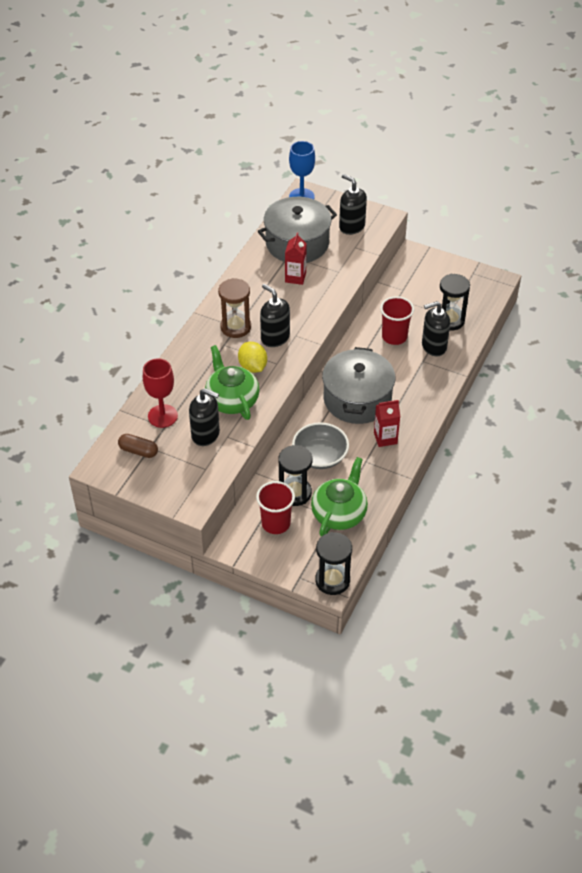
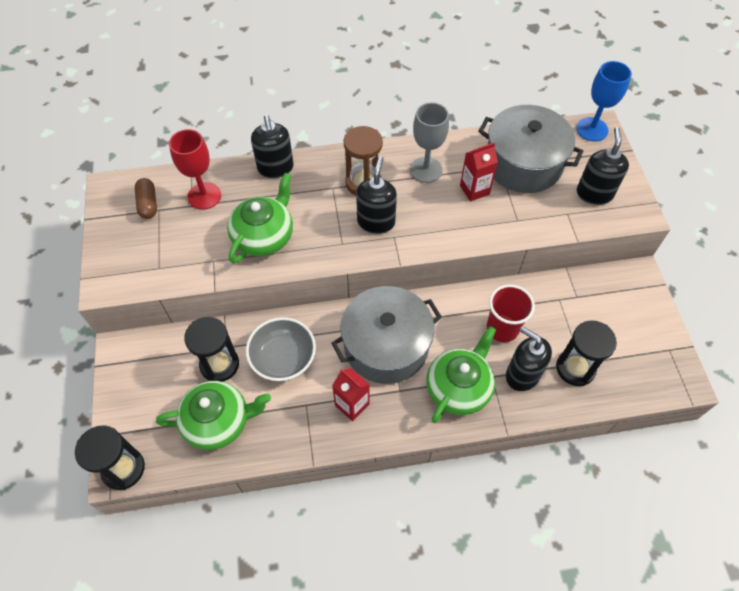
camera: 55 degrees right, 10 degrees up
black soap dispenser [189,388,220,446] -> black soap dispenser moved to [251,115,294,178]
yellow lemon [238,342,267,373] -> none
red cup [256,481,295,534] -> none
none -> grey goblet [410,102,449,183]
none -> green teapot [426,326,496,423]

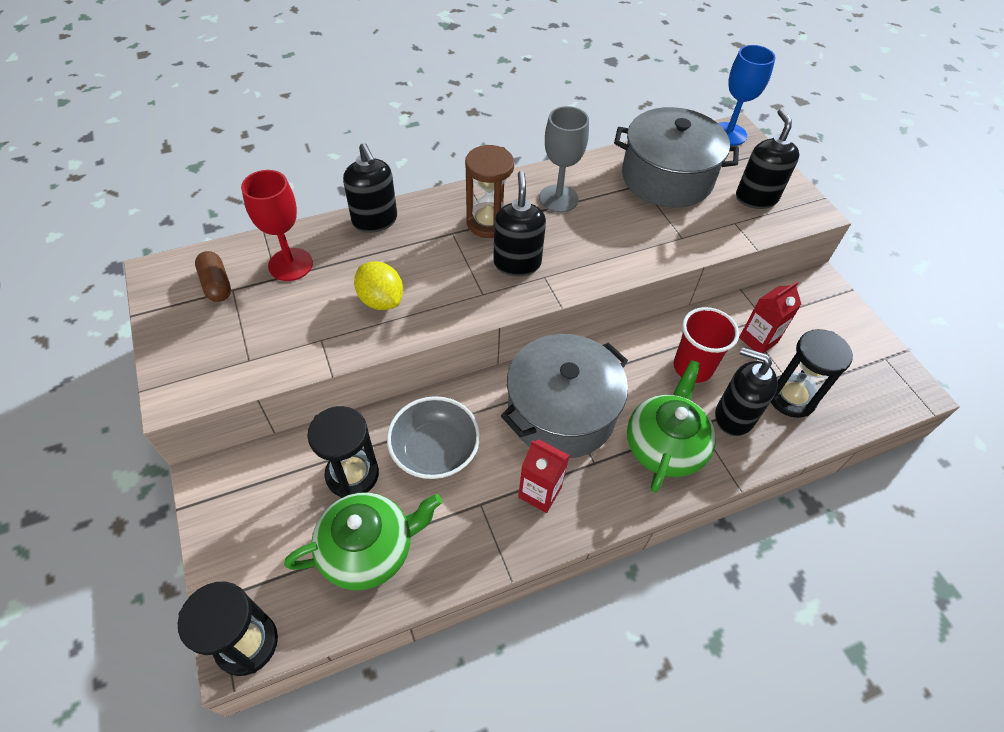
camera: 15 degrees left, 5 degrees down
green teapot [227,173,293,264] -> yellow lemon [354,261,403,310]
red carton [460,142,498,201] -> red carton moved to [739,281,802,353]

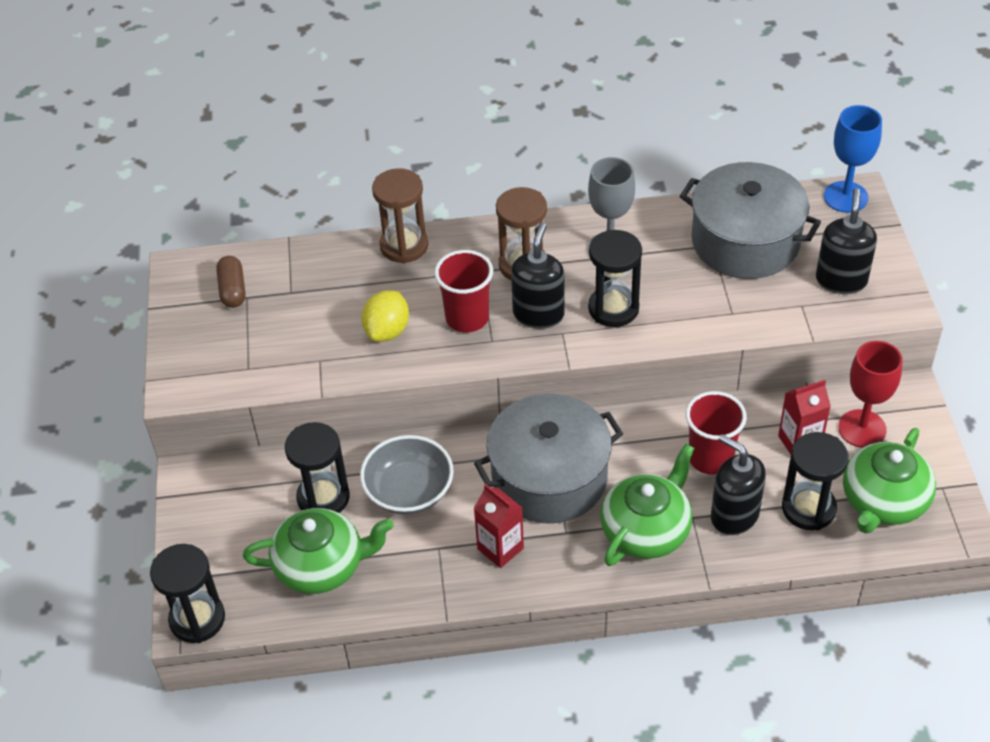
camera: 20 degrees right, 5 degrees down
red goblet [241,170,313,281] -> red goblet moved to [838,341,903,448]
black soap dispenser [343,143,397,233] -> brown hourglass [372,168,428,264]
yellow lemon [354,261,403,310] -> yellow lemon turned 45 degrees clockwise [361,290,409,342]
none -> red cup [434,250,493,332]
none -> black hourglass [588,230,642,327]
none -> green teapot [843,428,936,534]

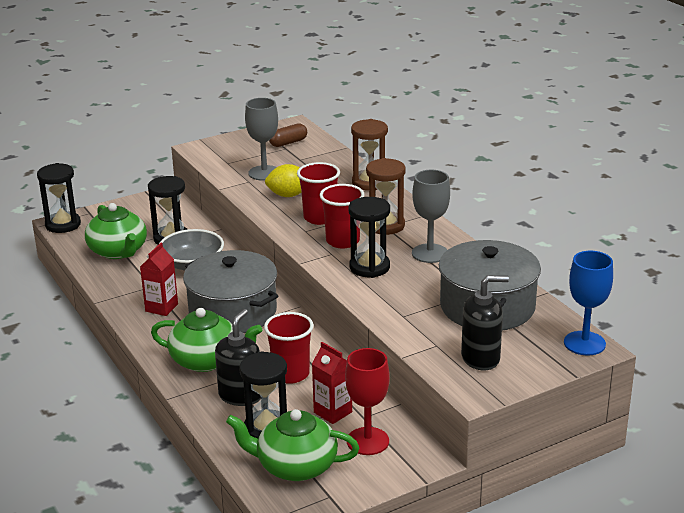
camera: 65 degrees right, 20 degrees down
black soap dispenser [511,223,565,329] -> red cup [320,184,364,248]
none -> grey goblet [245,98,278,181]

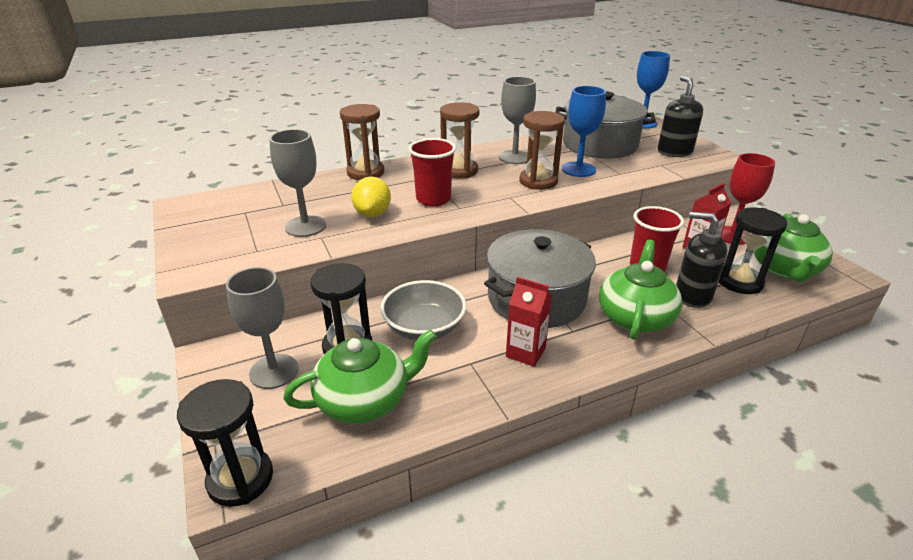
camera: 85 degrees left, 5 degrees up
brown capsule [269,123,307,147] -> none
red cup [320,184,364,248] -> none
black hourglass [349,197,390,278] -> brown hourglass [519,111,565,190]
none -> grey goblet [226,267,299,389]
none -> blue goblet [562,86,606,177]

